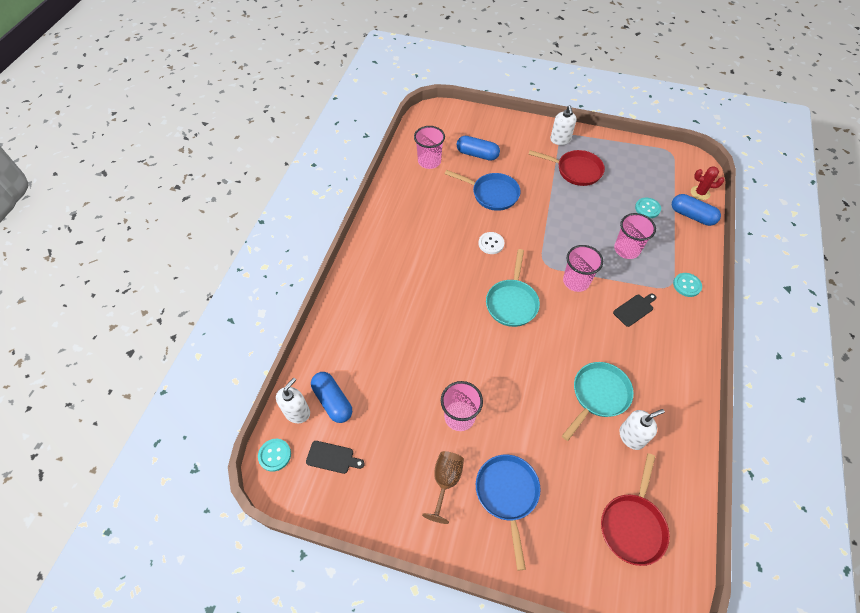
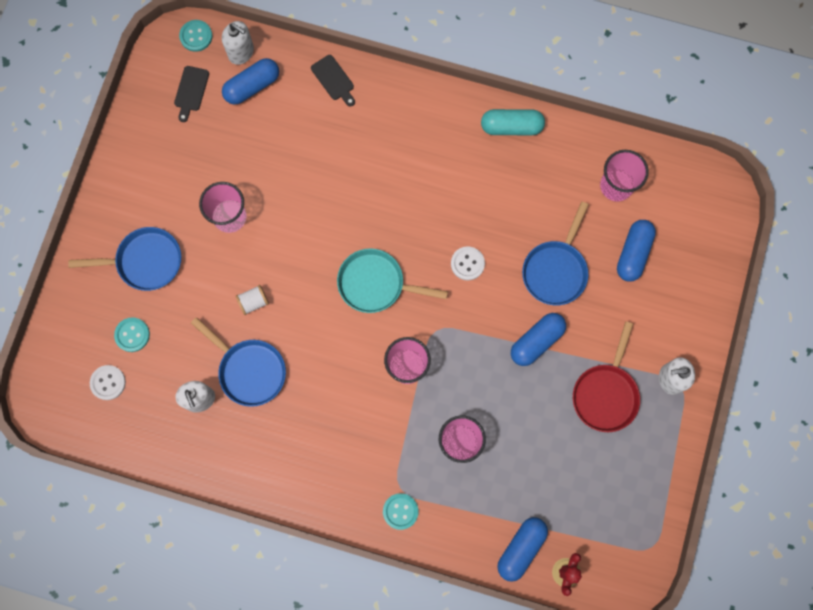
camera: 90 degrees right, 20 degrees up
brown goblet [422,451,464,524] -> none
turquoise pan [562,362,634,441] -> blue pan [191,317,286,407]
red pan [601,453,670,566] -> white button [90,365,126,400]
black cutting board [613,294,656,327] -> black cutting board moved to [311,55,355,107]
turquoise button [635,198,661,218] -> turquoise button moved to [114,317,150,352]
none -> white spool [236,285,269,315]
none -> turquoise capsule [481,109,545,135]
none -> blue capsule [511,313,566,366]

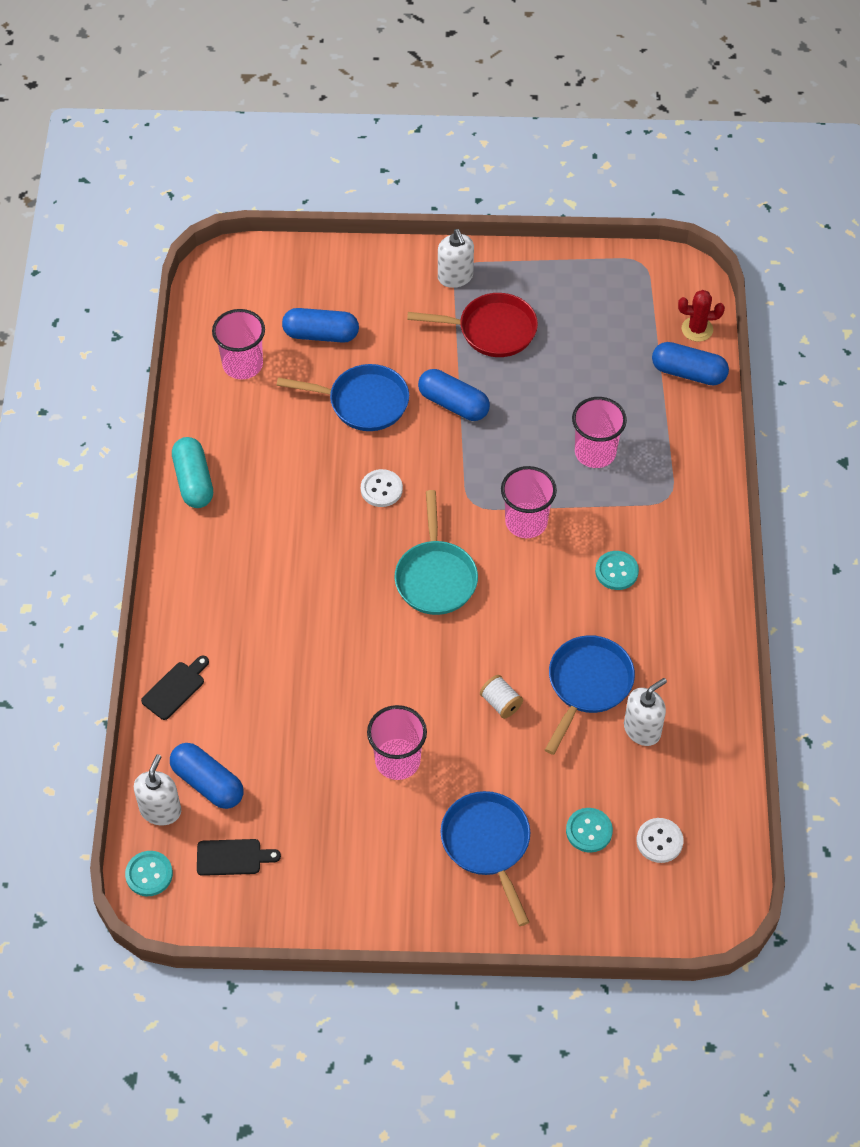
camera: 105 degrees left, 20 degrees down
turquoise button [383,493,419,530] -> turquoise button moved to [595,551,639,590]

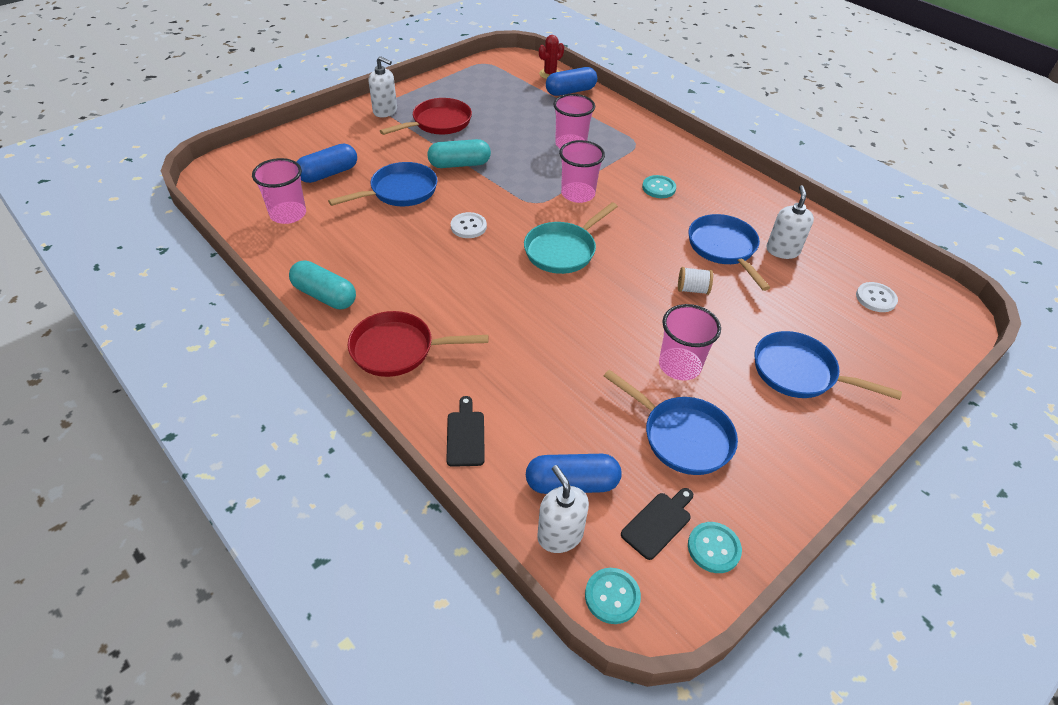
camera: 45 degrees left, 10 degrees down
turquoise pan [395,490,478,615] -> turquoise pan turned 90 degrees clockwise [524,202,618,274]
blue capsule [418,369,490,421] -> turquoise capsule [427,139,491,168]
turquoise button [566,808,613,853] -> turquoise button moved to [688,522,742,573]
none -> red pan [348,311,488,377]
none -> blue pan [604,370,738,475]

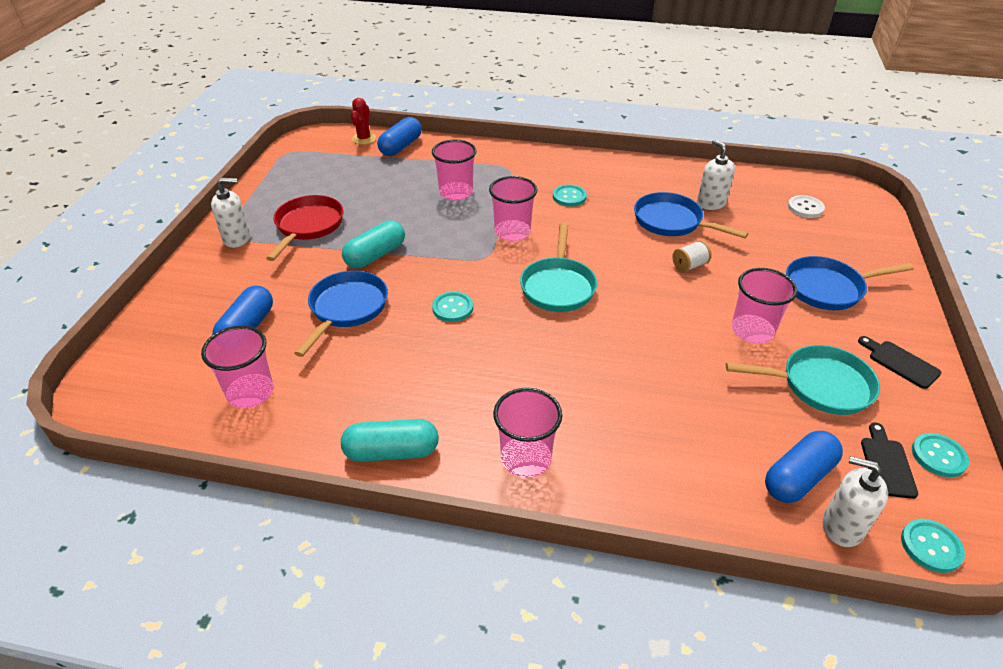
camera: 35 degrees left, 5 degrees down
red pan [348,311,488,377] -> pink cup [493,388,562,478]
black cutting board [446,396,485,467] -> black cutting board moved to [858,336,941,389]
white button [451,212,487,238] -> turquoise button [432,292,473,322]
blue pan [604,370,738,475] -> turquoise pan [726,345,880,415]

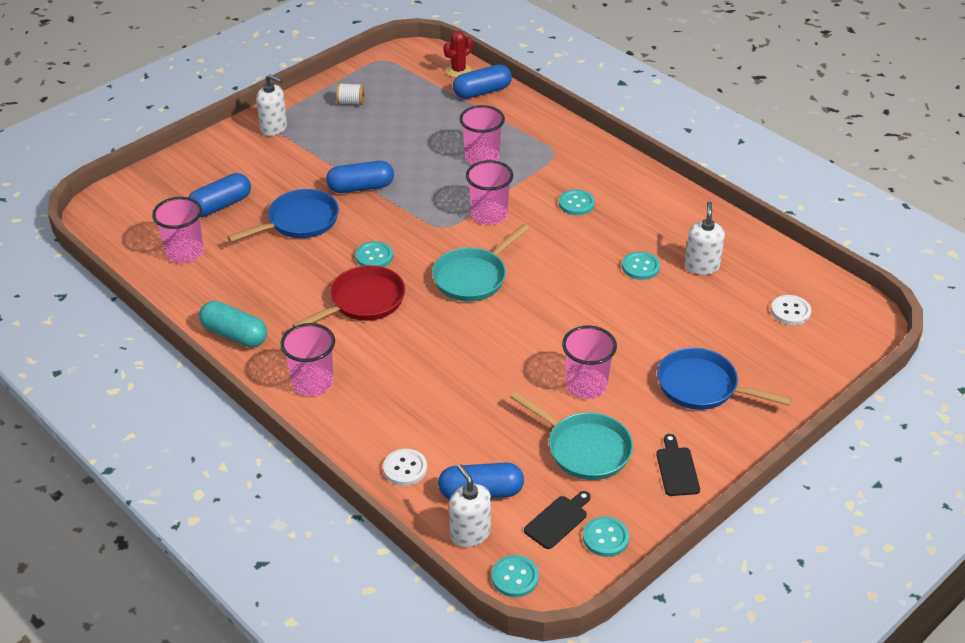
camera: 35 degrees right, 0 degrees up
red pan [266,195,344,261] -> red pan moved to [292,265,405,327]
turquoise capsule [342,220,405,268] -> blue capsule [326,161,394,193]
blue pan [634,192,748,238] -> turquoise button [622,252,660,280]
white spool [672,240,712,272] -> white spool moved to [336,83,365,105]
none -> white button [383,449,427,486]

